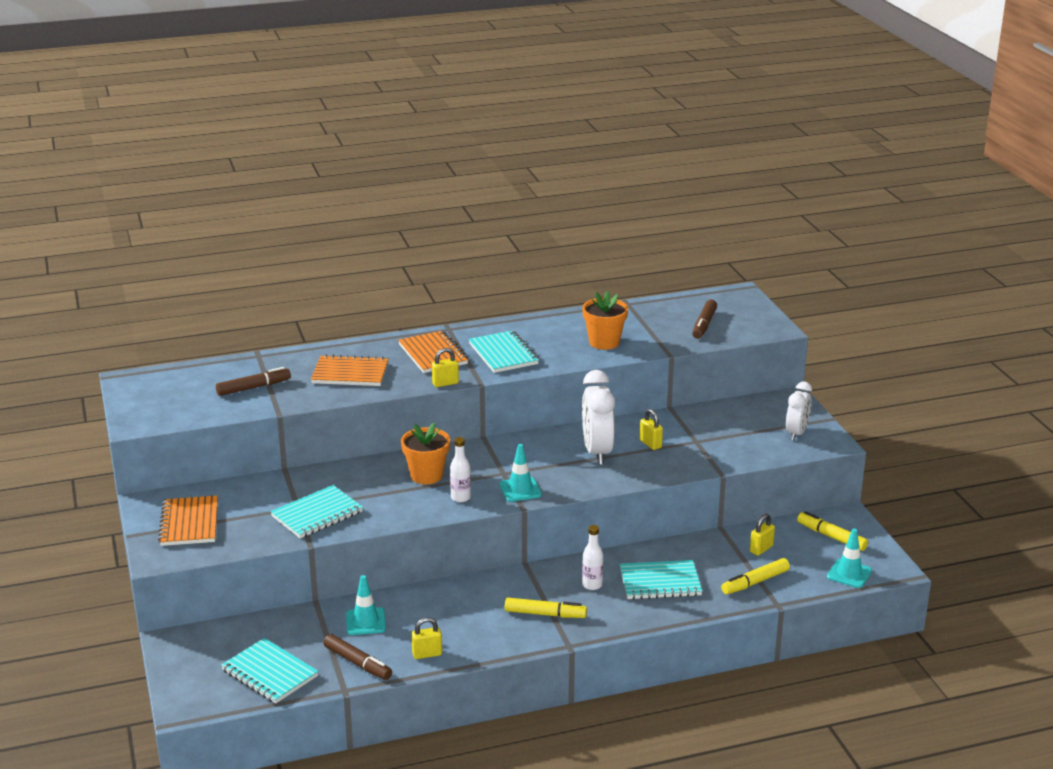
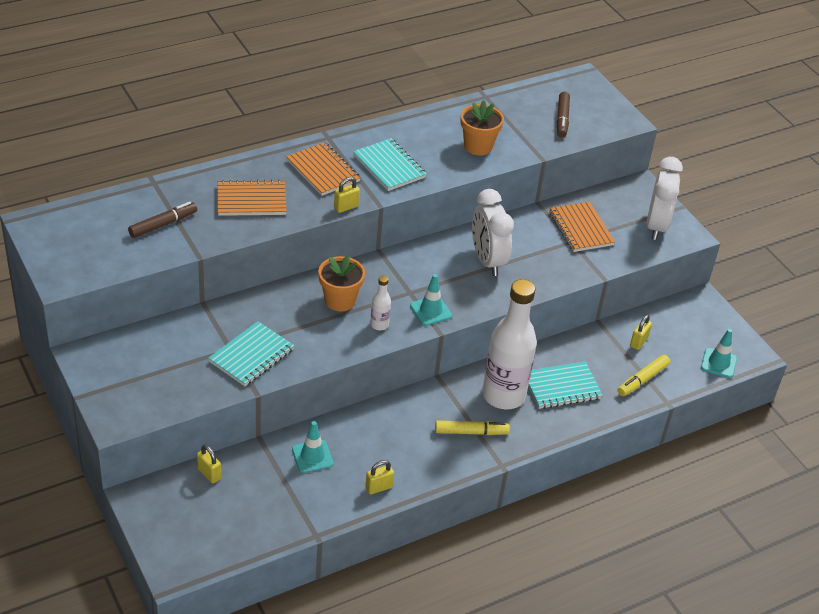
camera: 15 degrees left, 15 degrees up
orange notebook [158,495,218,546] -> orange notebook moved to [549,202,615,252]
turquoise notebook [221,638,319,704] -> none
brown marker [323,634,392,680] -> none
white bottle [582,525,603,590] -> white bottle [482,279,537,409], size x2.40
yellow padlock [640,409,663,450] -> yellow padlock moved to [197,445,221,483]
white clock [786,382,812,441] -> white clock [647,157,683,240], size x1.53
yellow marker [797,511,868,551] -> none

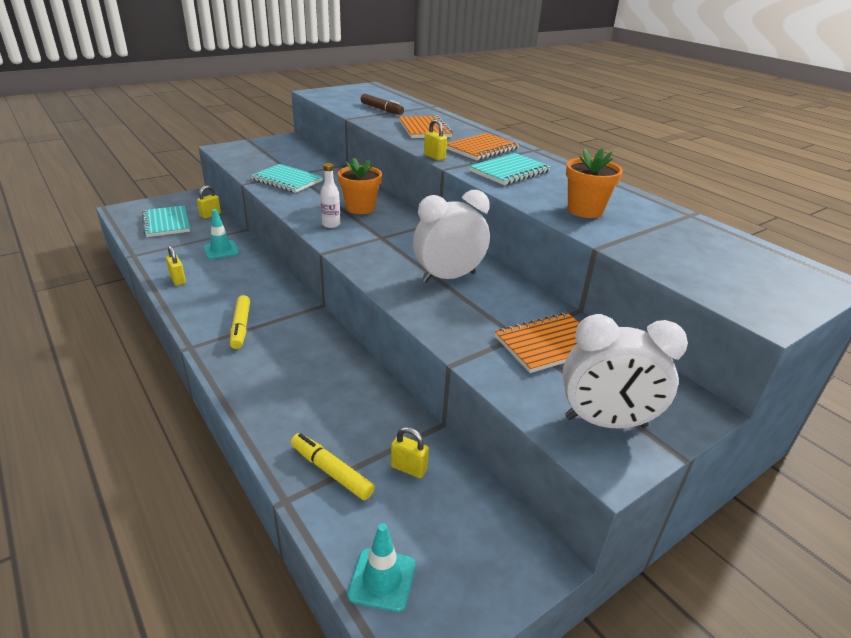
camera: 85 degrees right, 10 degrees down
turquoise traffic cone [410,274,452,326] -> none
white bottle [482,279,537,409] -> none
turquoise notebook [528,361,603,409] -> turquoise notebook moved to [142,206,190,237]
brown marker [557,92,570,138] -> none

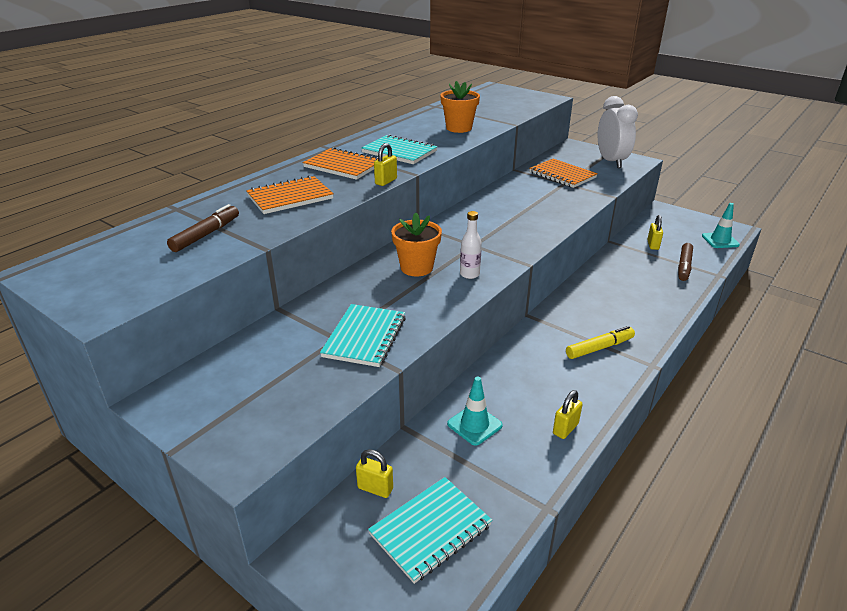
camera: 105 degrees left, 0 degrees up
yellow marker [291,433,375,500] -> brown marker [678,243,693,281]
white clock [413,190,490,283] -> none

